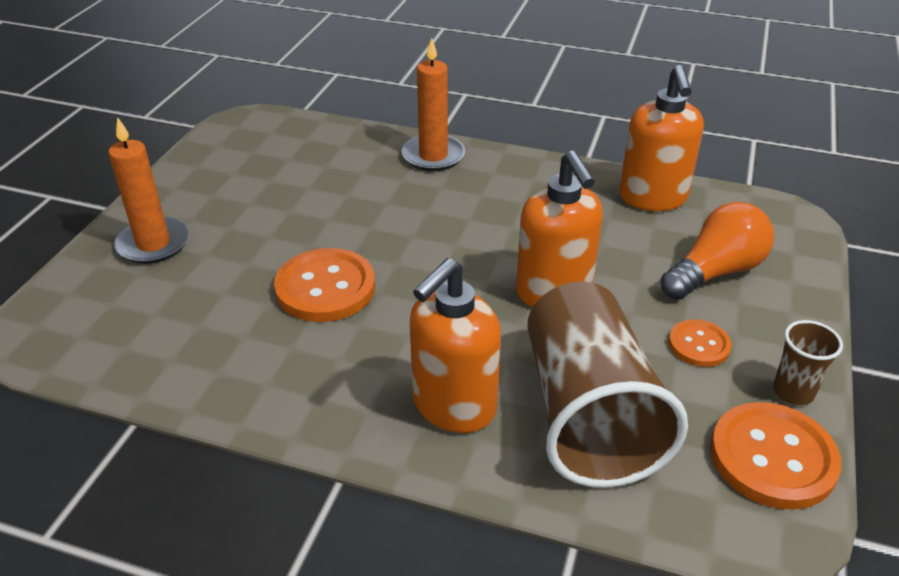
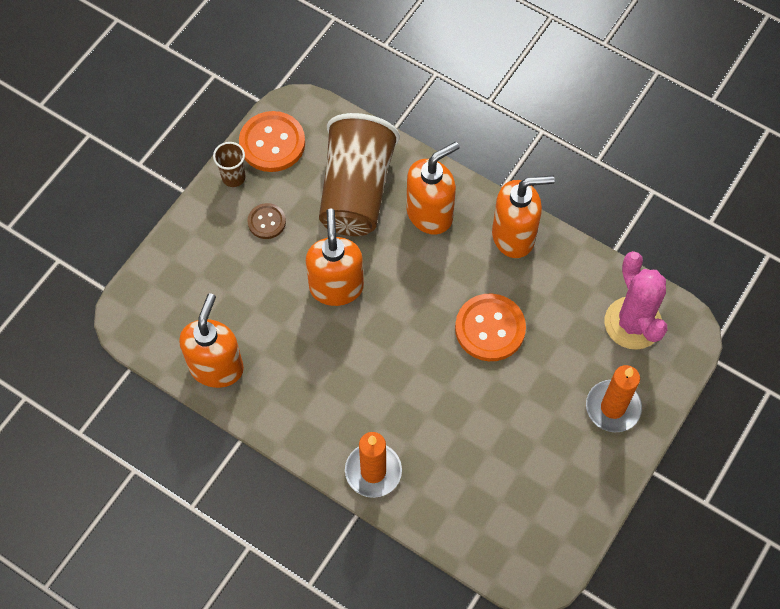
camera: 165 degrees left, 25 degrees up
orange light bulb [660,202,774,300] -> none
orange button [669,319,732,367] -> brown button [247,203,286,239]
none -> orange soap dispenser [492,175,555,258]
none -> pink cactus [605,251,668,350]

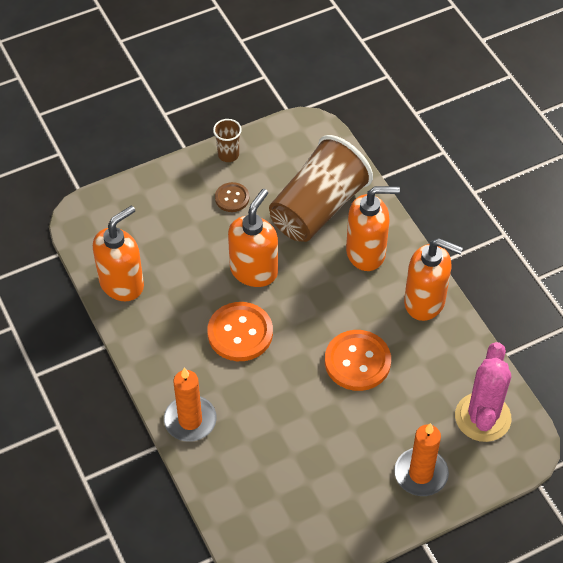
camera: 30 degrees right, 10 degrees down
orange button [239,111,305,172] -> orange button moved to [207,302,273,361]

